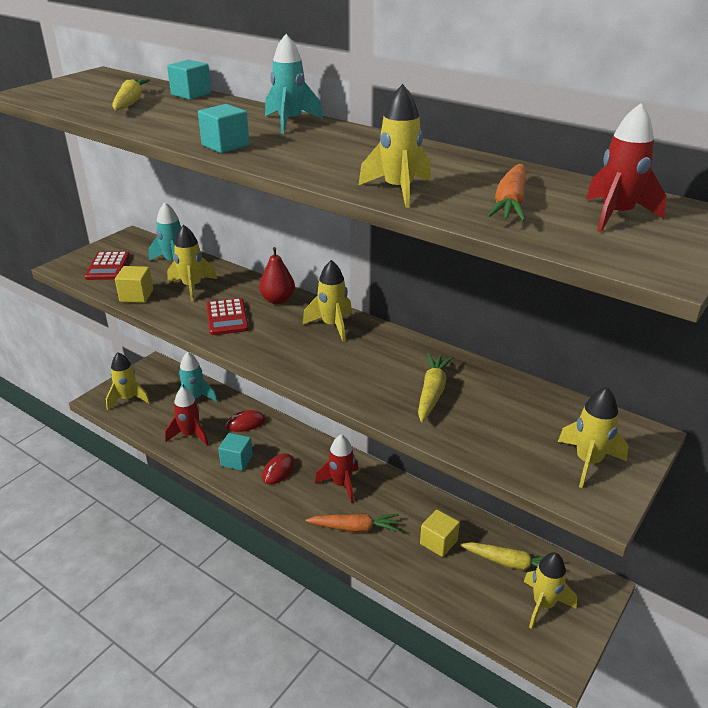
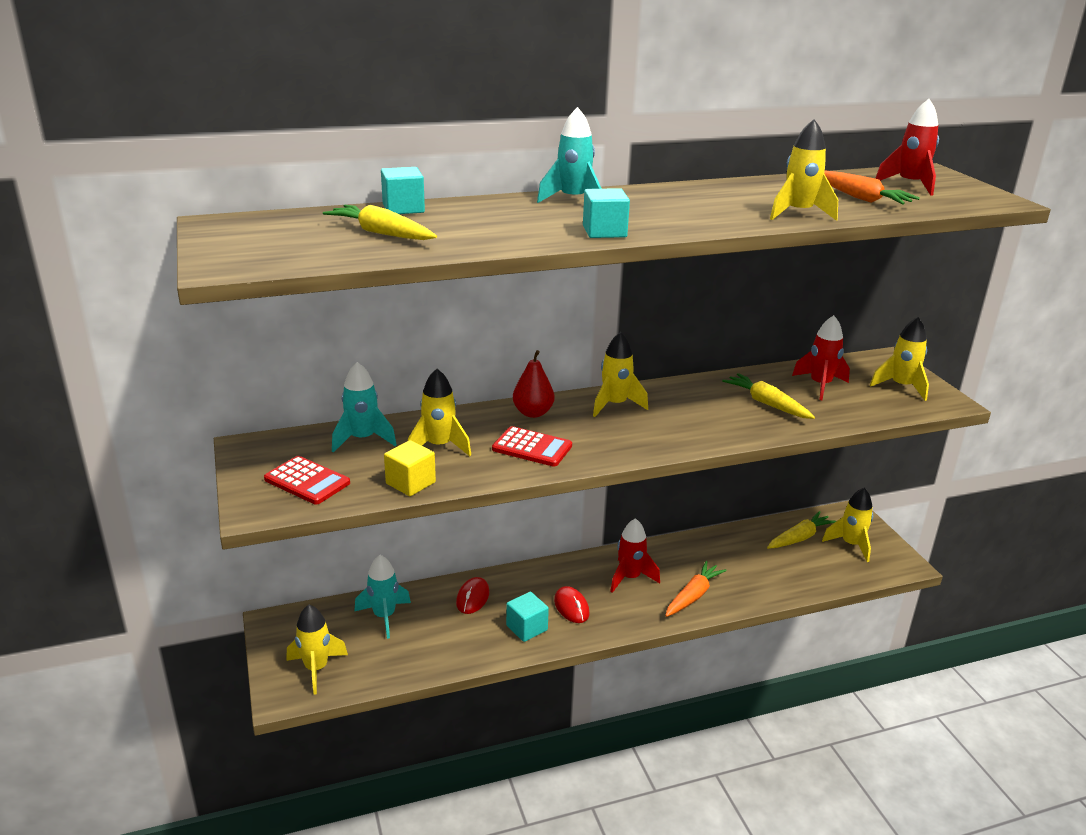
camera: 55 degrees left, 5 degrees down
red rocket [165,387,209,446] -> red rocket moved to [792,315,850,400]
yellow cube [420,509,460,557] -> none

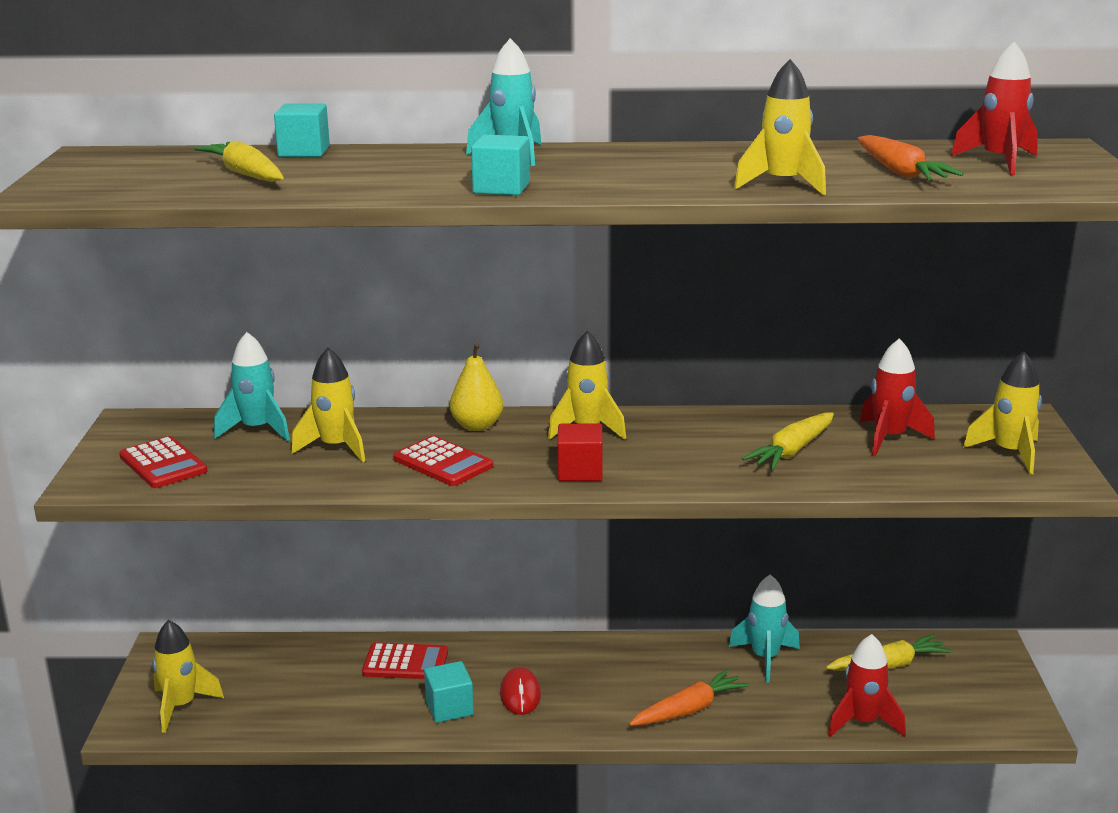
camera: 20 degrees right, 5 degrees down
turquoise rocket [354,555,411,639] -> turquoise rocket moved to [729,574,800,683]
yellow cube [384,440,436,496] -> none
red mouse [456,577,490,614] -> red calculator [362,642,448,679]
red pear [513,350,554,418] -> yellow pear [450,343,503,431]
red rocket [610,518,660,593] -> red rocket moved to [828,634,906,737]
yellow carrot [722,373,815,419] -> yellow carrot turned 120 degrees counterclockwise [742,412,834,470]
yellow rocket [822,488,873,562] -> none
none -> red cube [557,424,603,481]

